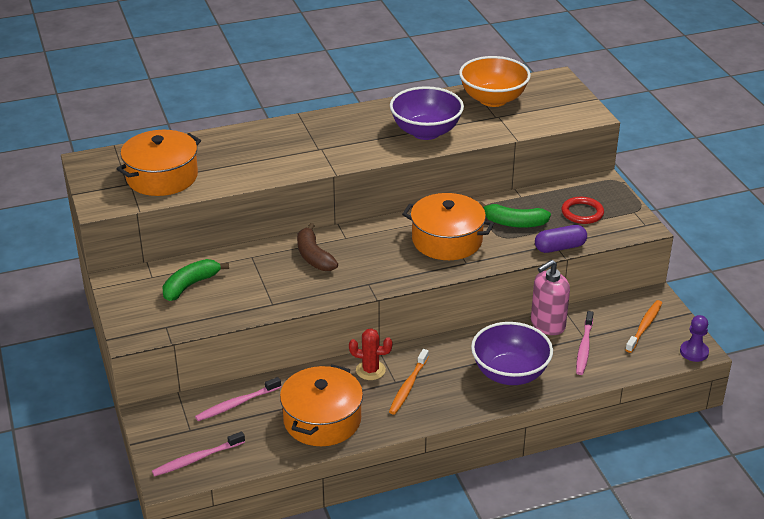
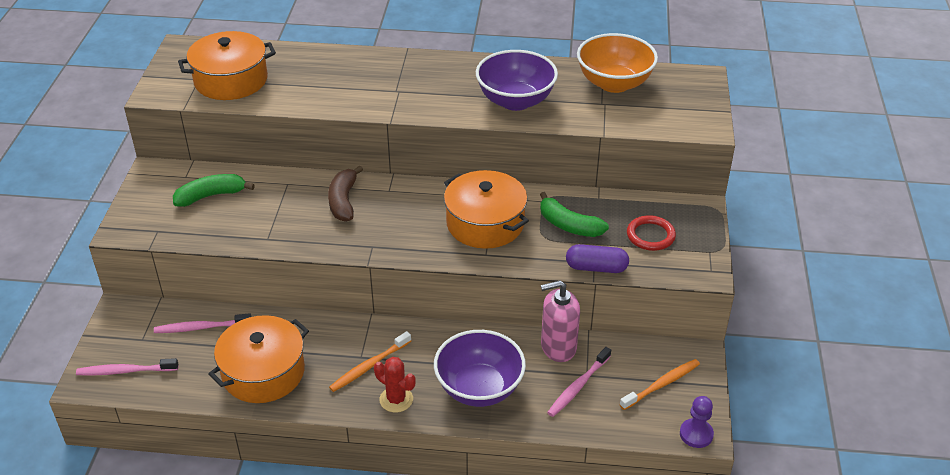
camera: 25 degrees right, 5 degrees up
red cactus [349,328,393,380] -> red cactus moved to [374,357,415,413]

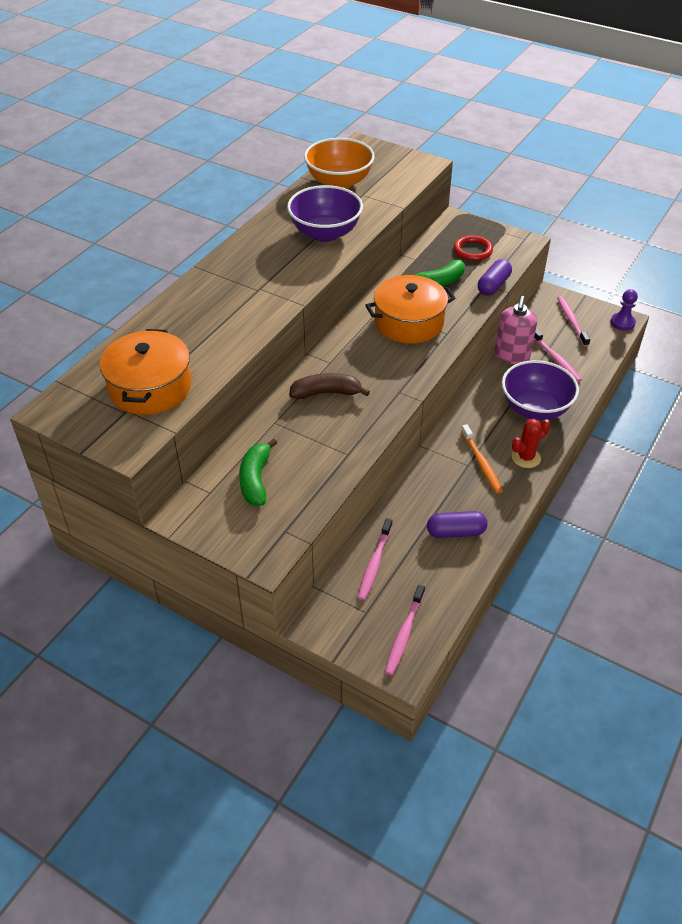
camera: 65 degrees left, 5 degrees up
orange pot [208,315,309,403] -> purple capsule [427,511,488,538]
brown banana [328,165,363,222] -> brown banana turned 150 degrees clockwise [289,373,370,399]
orange toothbrush [620,359,700,410] -> pink toothbrush [557,296,590,347]

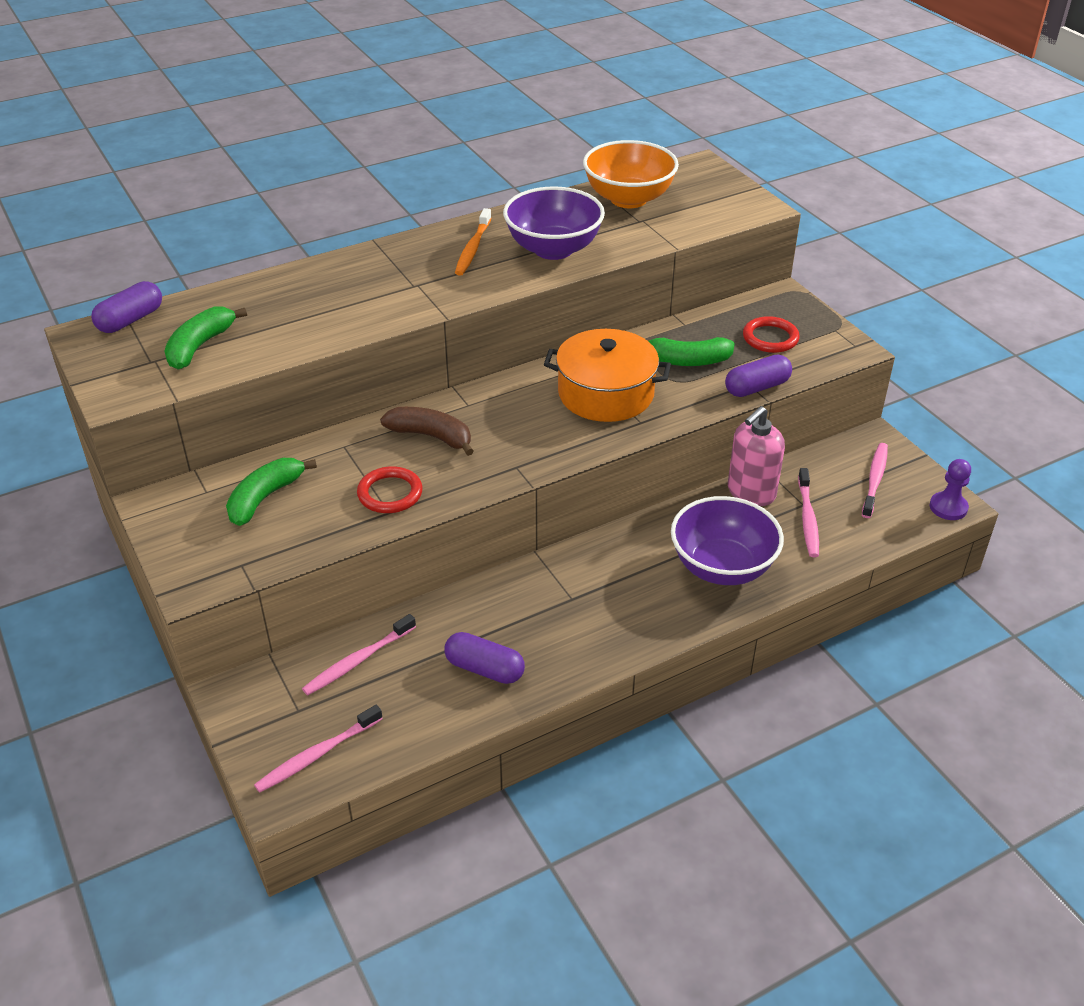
camera: 30 degrees right, 5 degrees down
orange pot [100,329,192,415] -> green banana [165,306,247,370]
orange toothbrush [461,424,503,494] -> orange toothbrush moved to [455,208,491,276]
red cactus [512,419,550,468] -> none
none -> purple capsule [91,281,162,333]
none -> red ring [357,466,423,513]

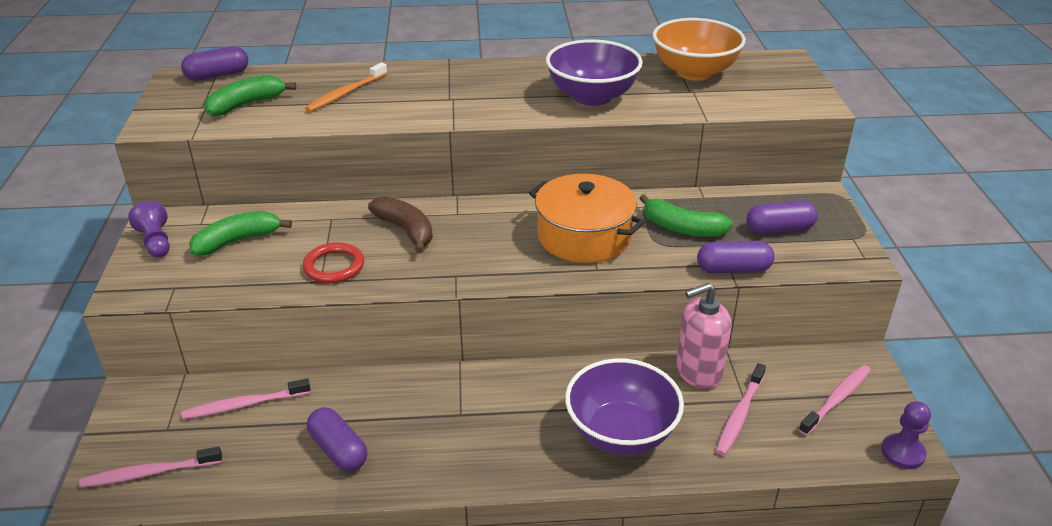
camera: 25 degrees right, 5 degrees down
orange toothbrush [455,208,491,276] -> orange toothbrush moved to [305,63,387,112]
red ring [743,316,800,353] -> purple capsule [746,200,818,234]
none -> purple pawn [128,201,170,258]

